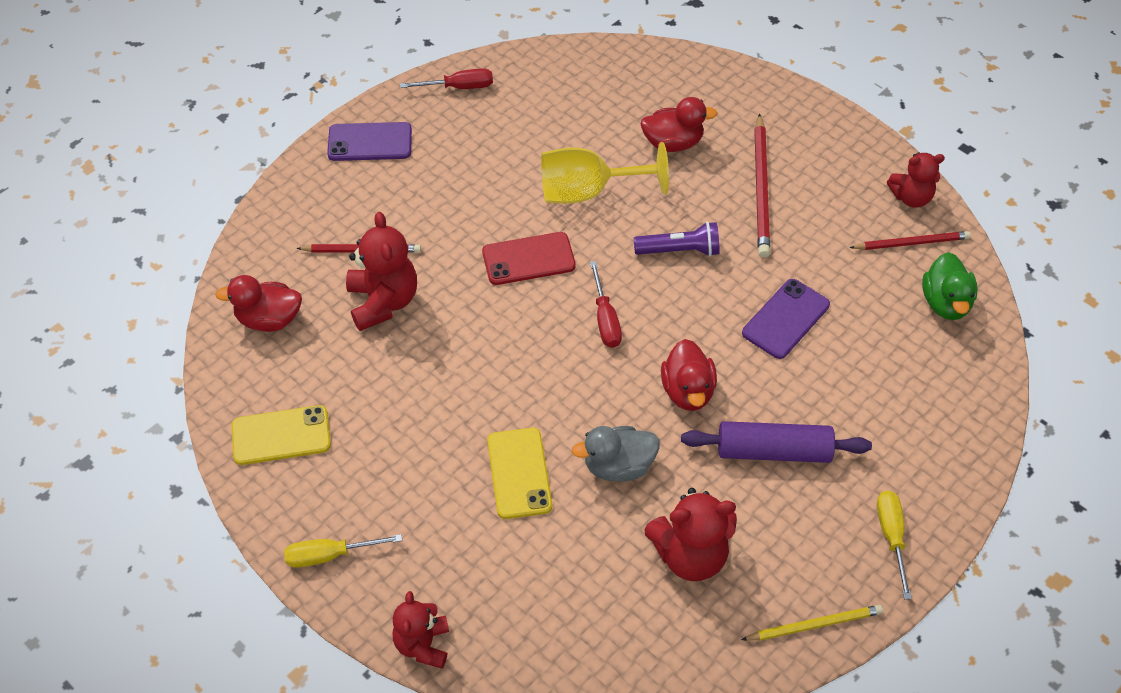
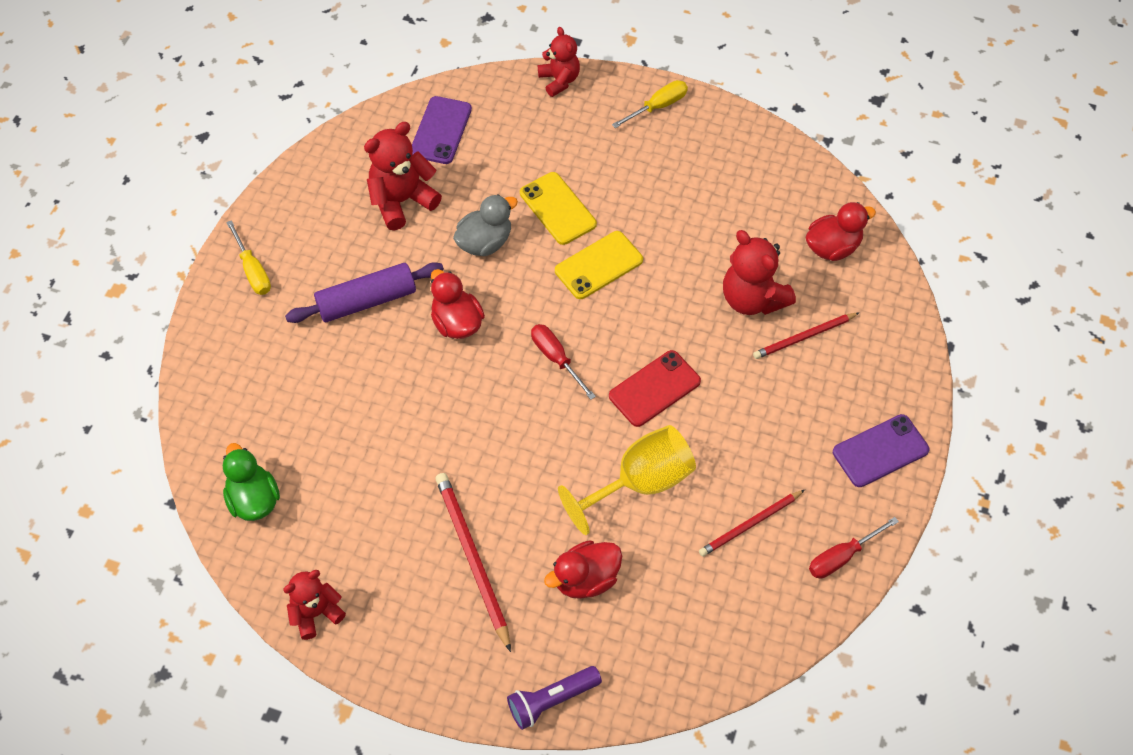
camera: 155 degrees right, 5 degrees up
yellow phone [232,405,331,465] -> yellow phone moved to [555,231,643,299]
purple flashlight [634,222,720,256] -> purple flashlight moved to [507,666,602,730]
yellow pencil [741,605,883,641] -> none
purple phone [742,279,830,359] -> purple phone moved to [412,96,472,164]
red pencil [849,231,971,250] -> red pencil moved to [699,490,805,557]

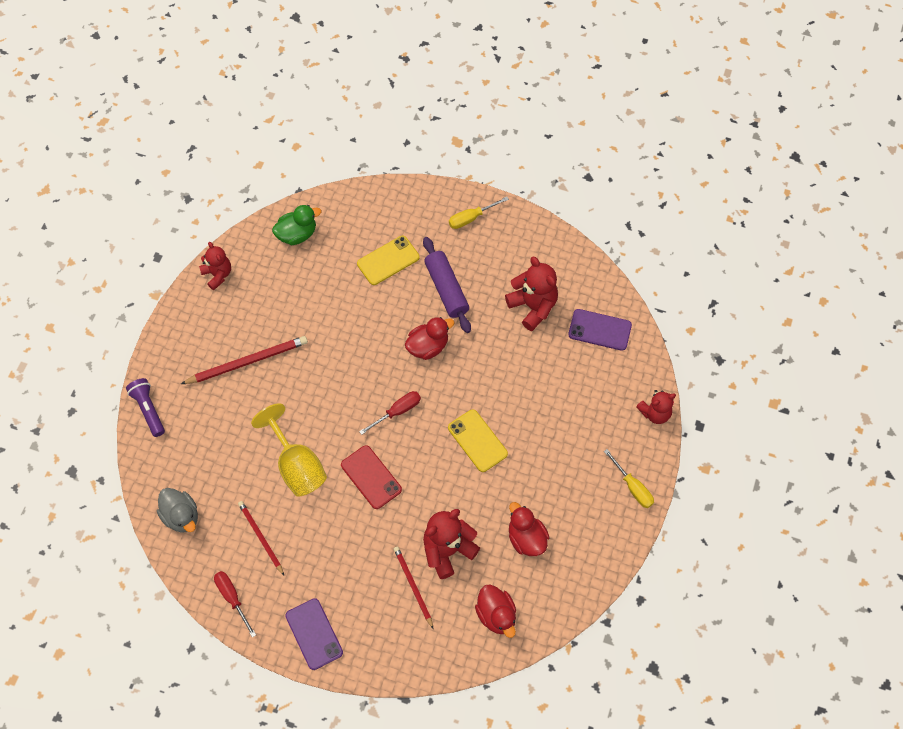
camera: 90 degrees right, 5 degrees up
grey duck [453,194,518,256] -> grey duck moved to [157,488,198,533]
yellow phone [520,172,597,245] -> yellow phone moved to [357,236,419,285]
red duck [544,540,622,599] -> red duck moved to [509,502,550,556]

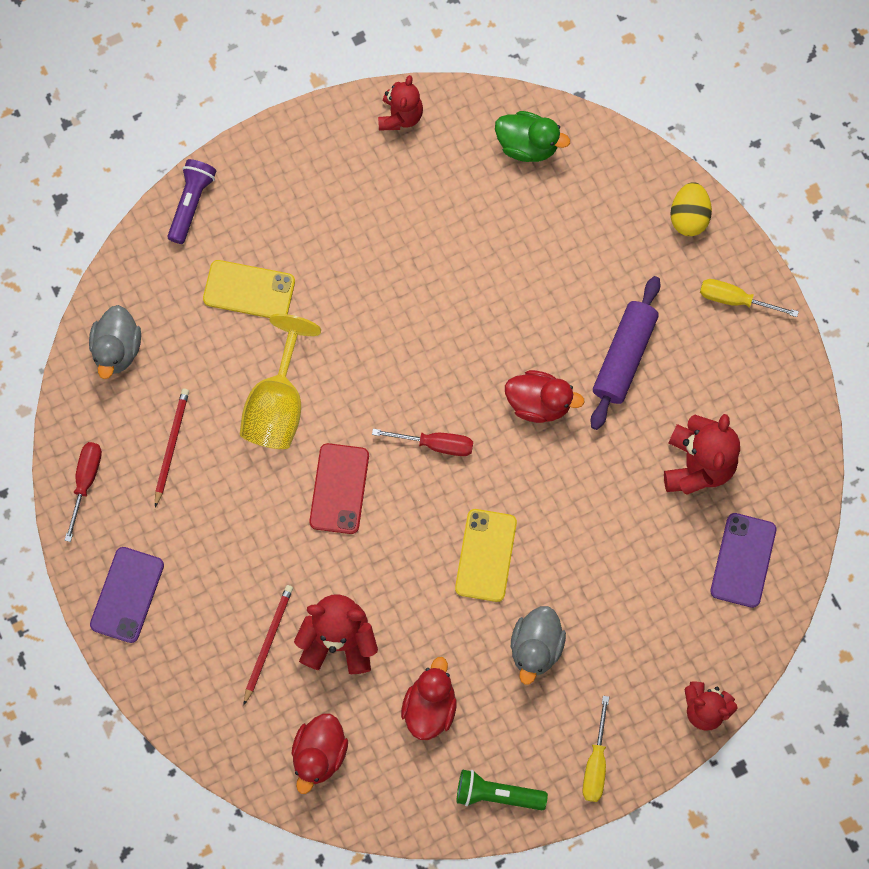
camera: 45 degrees right, 10 degrees up
red pencil [181,336,308,384] -> none
yellow phone [357,236,419,285] -> yellow phone moved to [203,260,295,318]
purple phone [568,309,632,351] -> purple phone turned 45 degrees clockwise [711,513,776,608]
none -> green flashlight [457,770,548,810]
none -> grey duck [511,606,566,685]
none -> yellow egg [670,182,712,236]

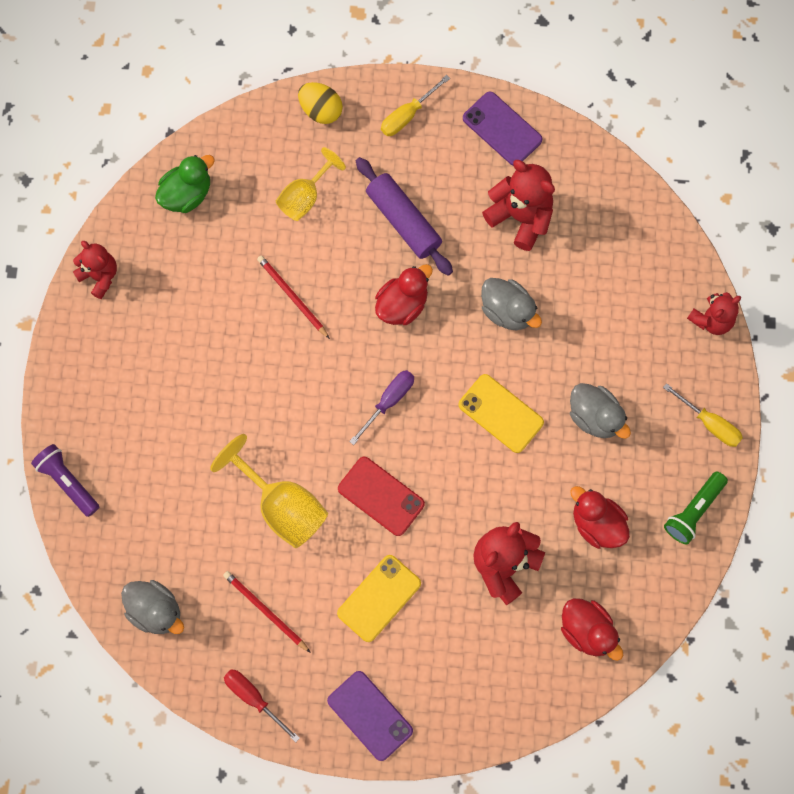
camera: 60 degrees left, 0 degrees up
yellow phone [203,260,295,318] -> yellow phone moved to [337,555,421,642]
red pencil [244,585,293,705] -> red pencil moved to [257,255,330,339]
red screwdriver [372,429,473,456] -> purple screwdriver [349,370,414,445]
purple phone [711,513,776,608] -> purple phone moved to [463,92,542,166]
none -> yellow goblet [276,147,346,221]
none -> grey duck [481,278,542,330]

